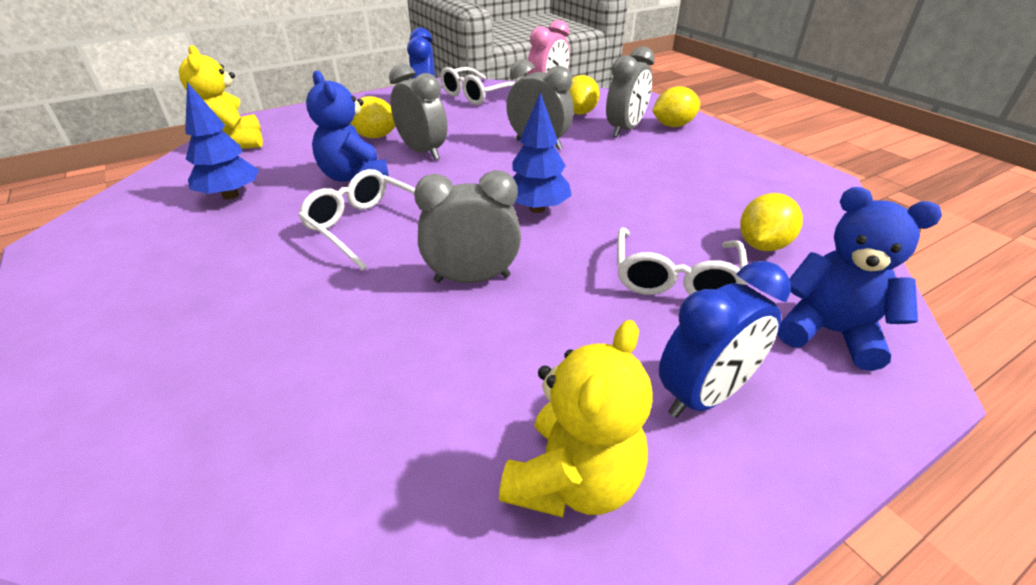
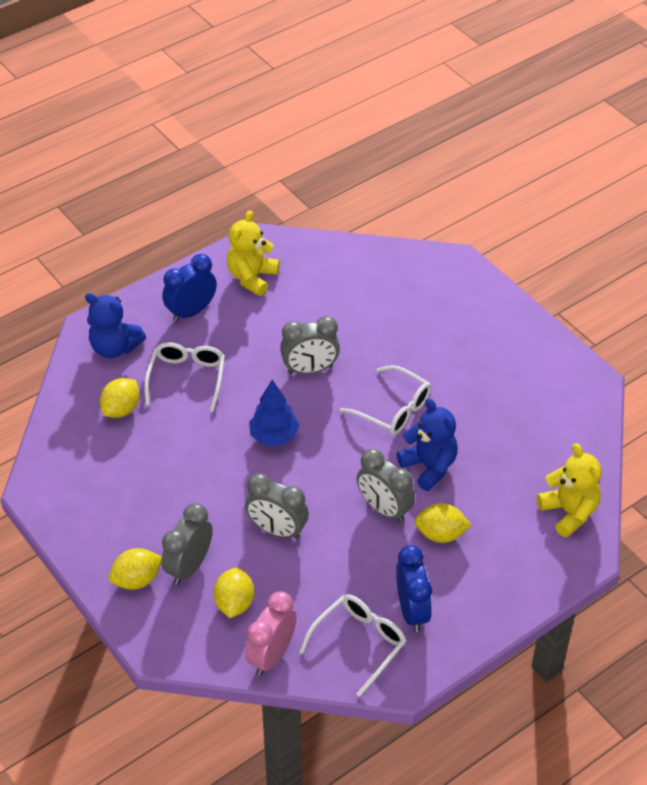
camera: 175 degrees right, 10 degrees up
blue tree [185,82,259,200] -> none

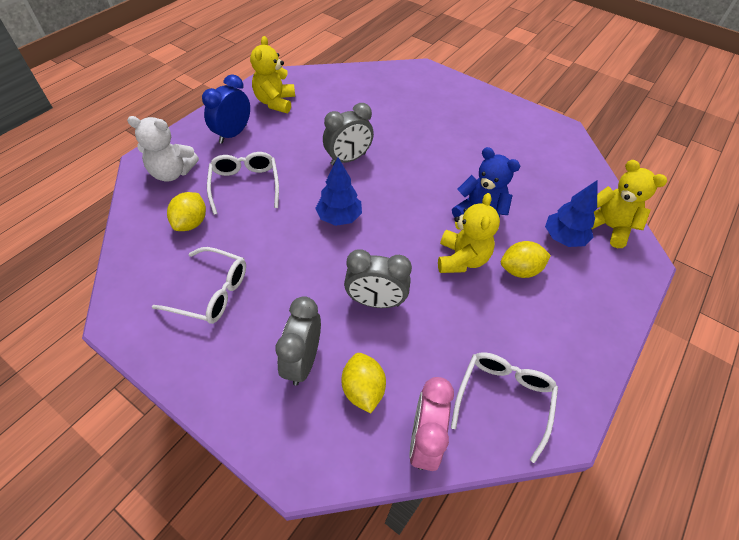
camera: 20 degrees left, 5 degrees up
blue teddy bear [85,293,146,358] -> white teddy bear [127,116,199,182]
yellow lemon [109,548,162,590] -> none
white glasses [339,365,431,435] -> white glasses moved to [152,247,246,324]
grey clock [357,449,415,523] -> yellow teddy bear [438,193,500,273]
blue clock [396,545,432,632] -> none
none -> blue tree [545,180,598,247]

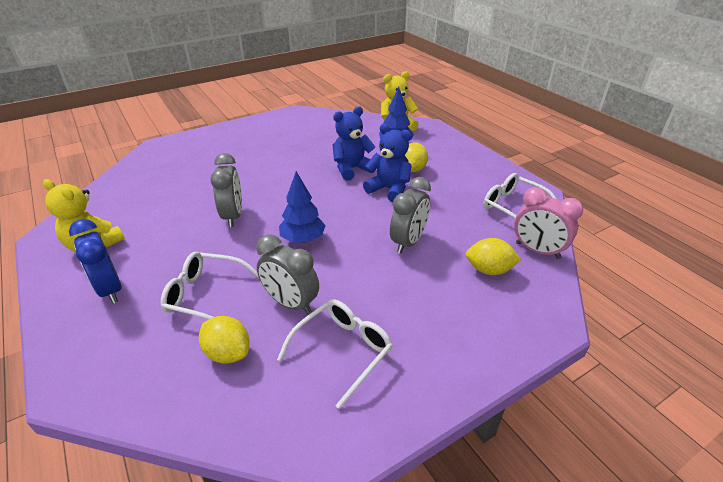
camera: 65 degrees left, 15 degrees down
white teddy bear [127,116,199,182] -> none
grey clock [276,296,321,386] -> grey clock moved to [256,234,319,314]
yellow teddy bear [438,193,500,273] -> blue teddy bear [363,124,412,202]

